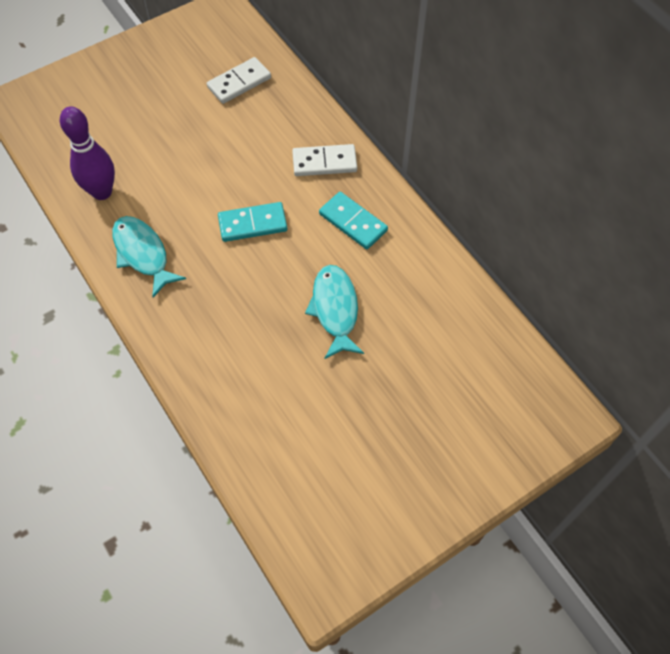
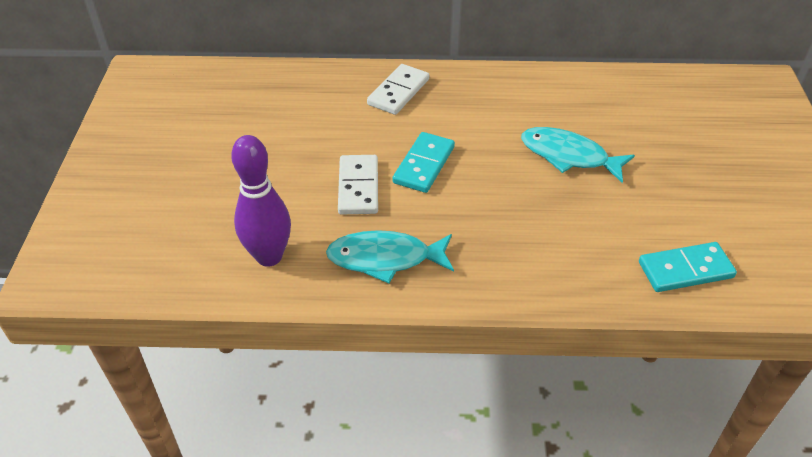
camera: 55 degrees left, 15 degrees down
white domino [207,57,271,104] -> white domino moved to [338,155,378,214]
turquoise domino [319,192,388,249] -> turquoise domino moved to [639,242,737,292]

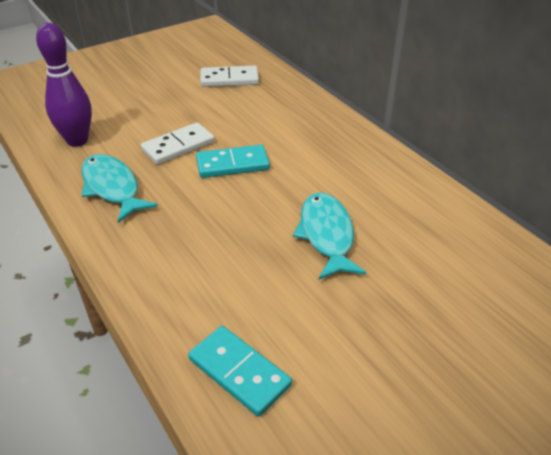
camera: 55 degrees right, 5 degrees down
white domino [367,64,429,115] -> white domino moved to [200,66,259,87]

